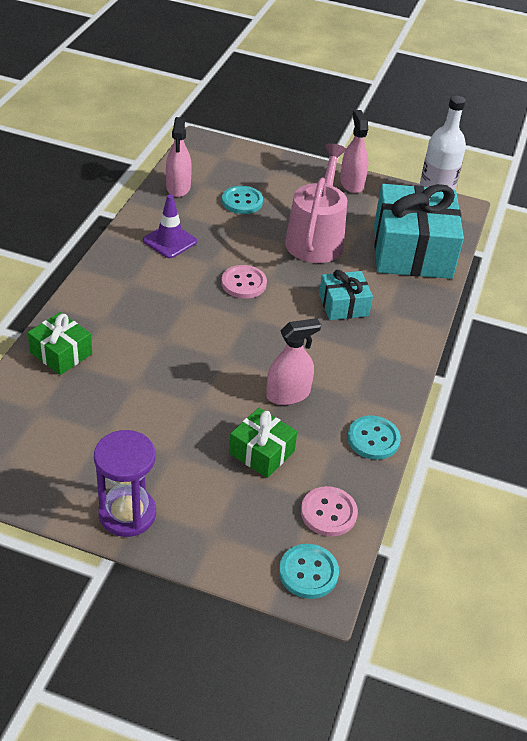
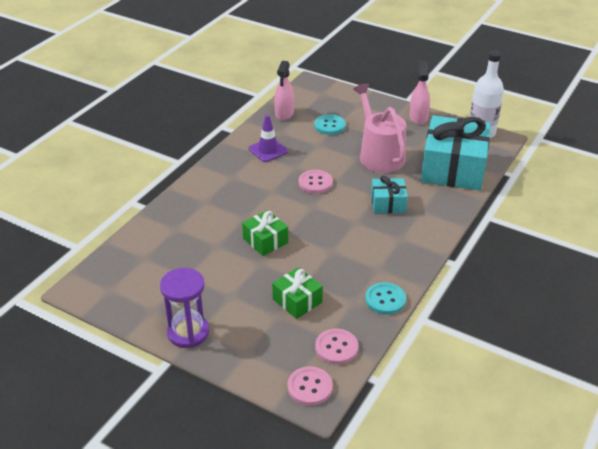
camera: 15 degrees right, 5 degrees down
green gift [28,312,92,375] -> green gift moved to [242,210,288,256]
pink spray bottle [266,318,321,405] -> none
turquoise button [279,544,339,599] -> pink button [288,366,333,406]
pink watering can [285,143,347,263] -> pink watering can turned 45 degrees counterclockwise [353,83,406,173]

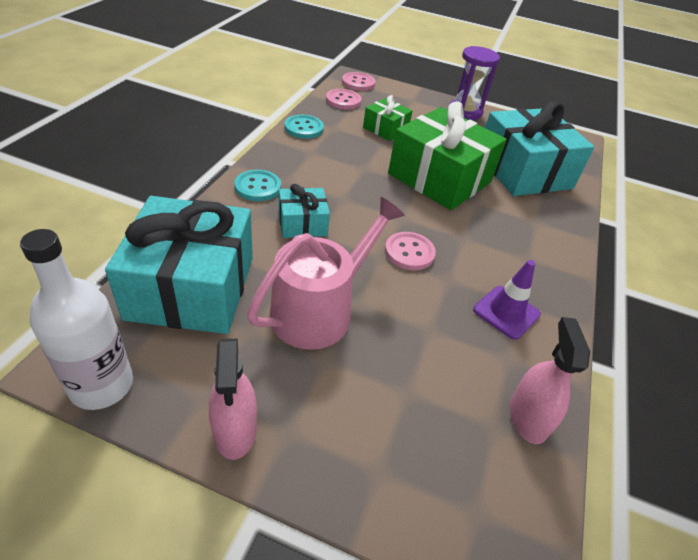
camera: 165 degrees right, 5 degrees up
green gift [242,210,288,256] -> green gift [388,102,507,210], size x2.04
turquoise button [314,114,346,135] -> turquoise button moved to [234,170,281,201]
pink watering can [353,83,406,173] -> pink watering can turned 105 degrees counterclockwise [247,197,405,350]
none -> turquoise gift [485,101,594,196]

